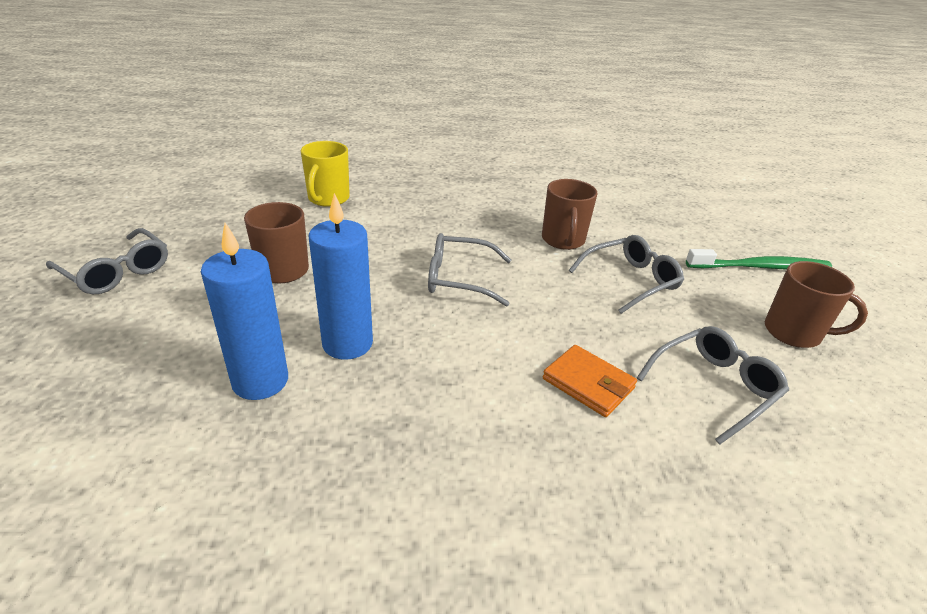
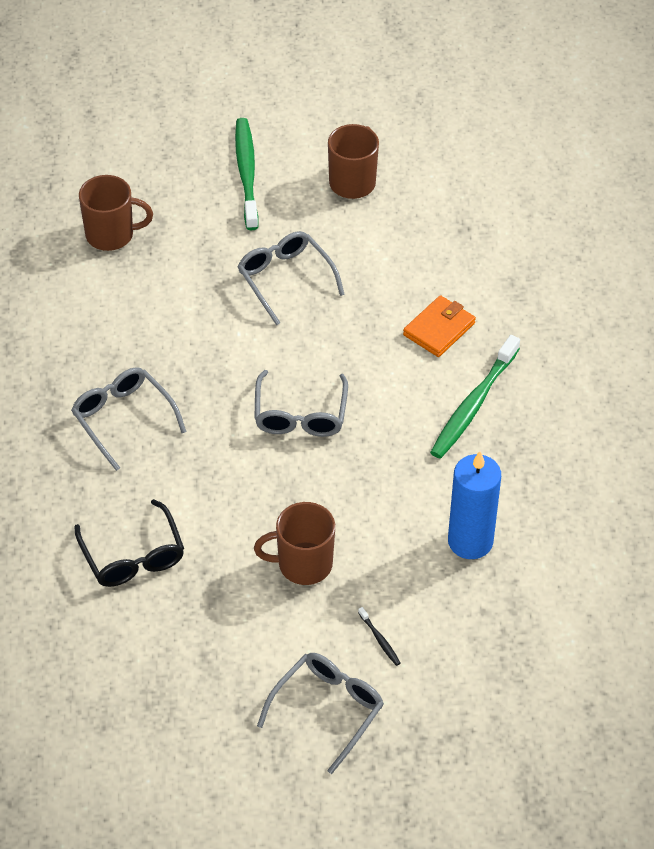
camera: 90 degrees left, 15 degrees up
yellow mug [301,141,350,207] -> black glasses [74,499,184,587]
blue candle [308,193,373,360] -> none
brown mug [542,179,597,250] -> brown mug moved to [79,175,153,251]
grey glasses [637,326,789,444] -> grey glasses moved to [71,367,187,471]
none -> black toothbrush [358,607,400,666]
none -> green toothbrush [430,335,520,459]

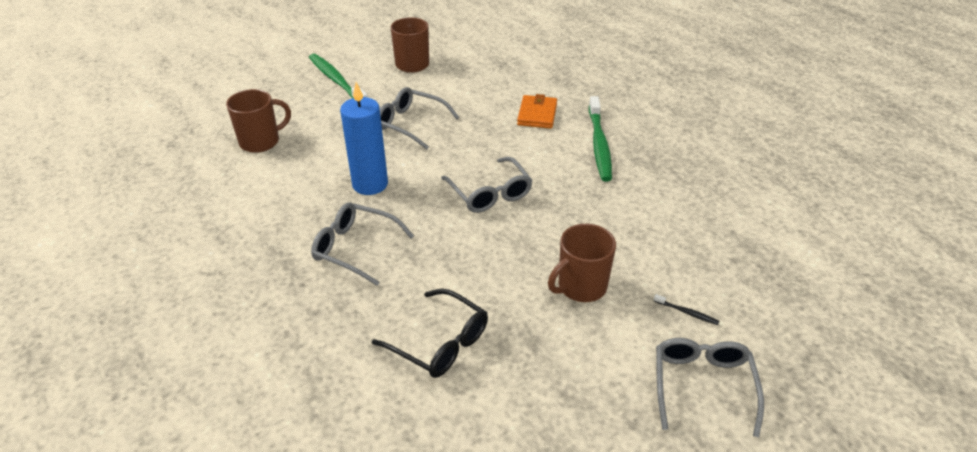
camera: 30 degrees left, 10 degrees down
blue candle [448,451,501,559] -> blue candle moved to [340,82,388,195]

